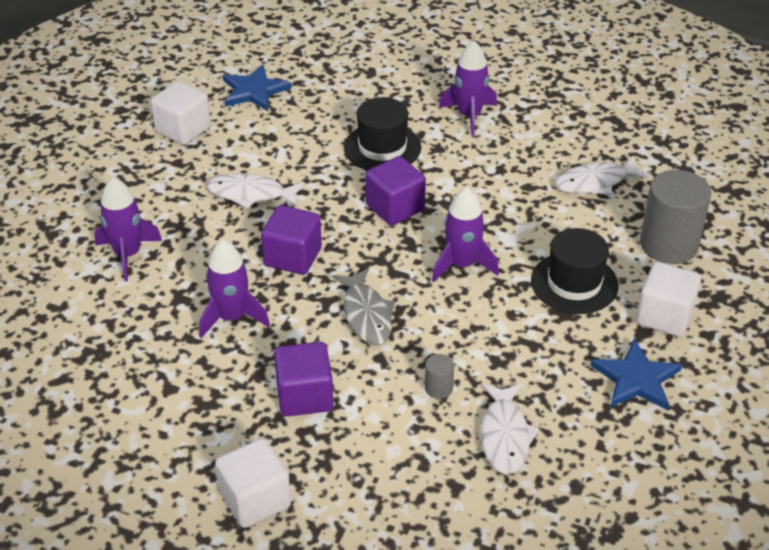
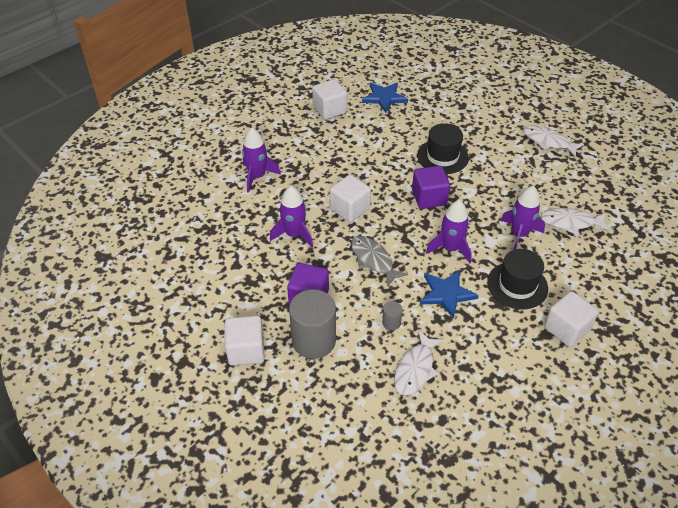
camera: 25 degrees right, 5 degrees up
white fish [207,173,305,209] -> white fish moved to [523,125,584,157]
purple cube [261,205,322,275] -> white cube [330,175,371,222]
grey fish [332,268,395,345] -> grey fish turned 135 degrees clockwise [351,236,408,286]
purple rocket [439,40,497,137] -> purple rocket moved to [501,186,545,250]
blue star [590,339,682,410] -> blue star moved to [420,270,479,319]
grey cylinder [640,170,711,264] -> grey cylinder moved to [289,289,336,359]

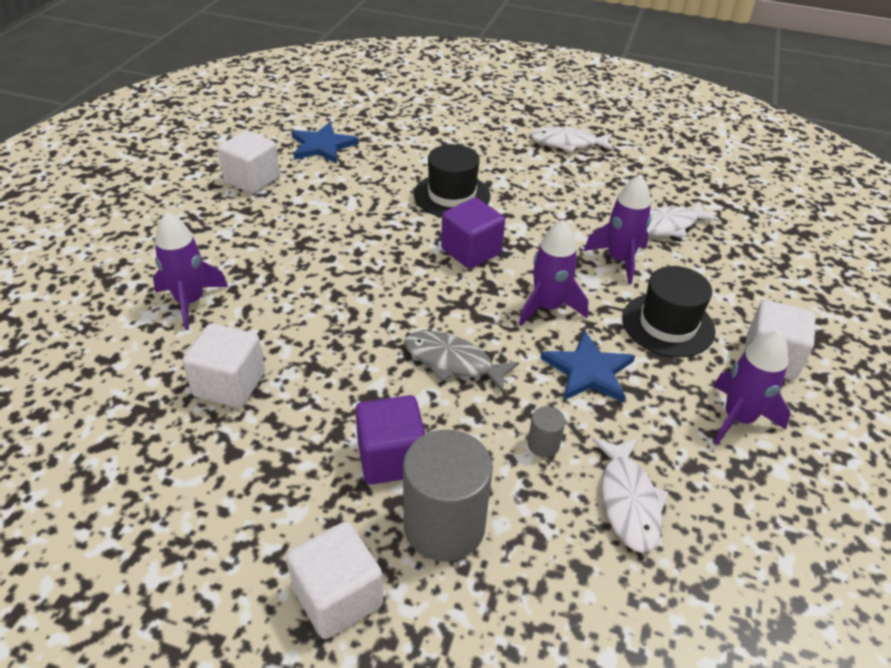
camera: 30 degrees left, 5 degrees down
purple rocket [270,186,313,248] -> purple rocket moved to [713,330,791,445]
white cube [330,175,371,222] -> white cube moved to [182,323,265,408]

